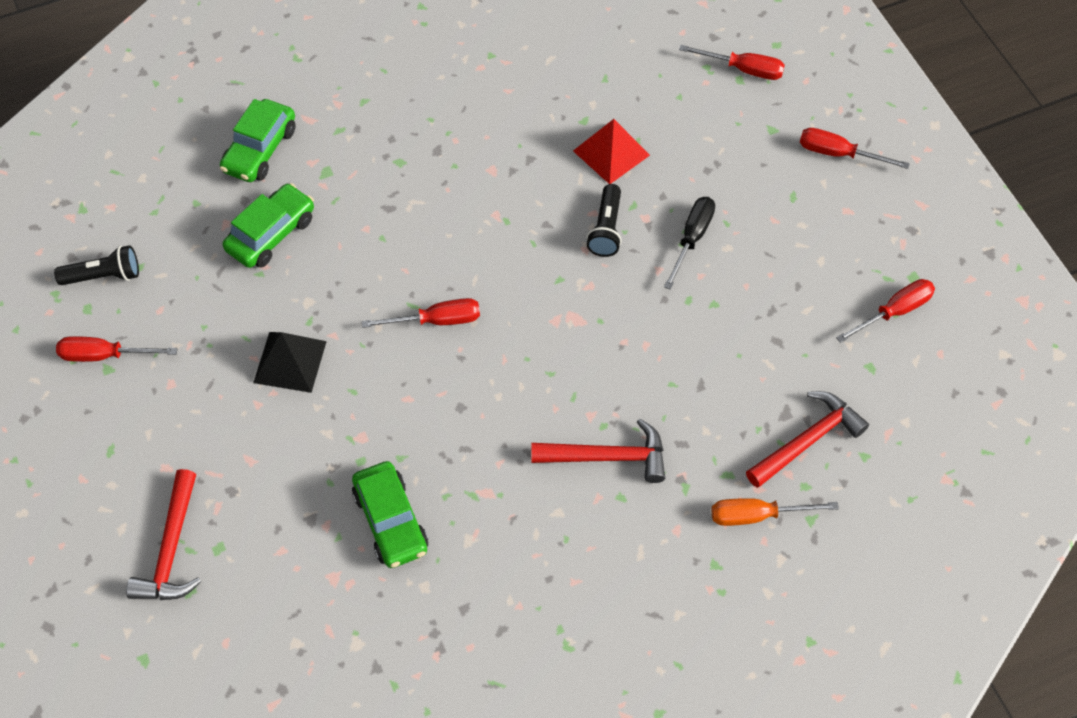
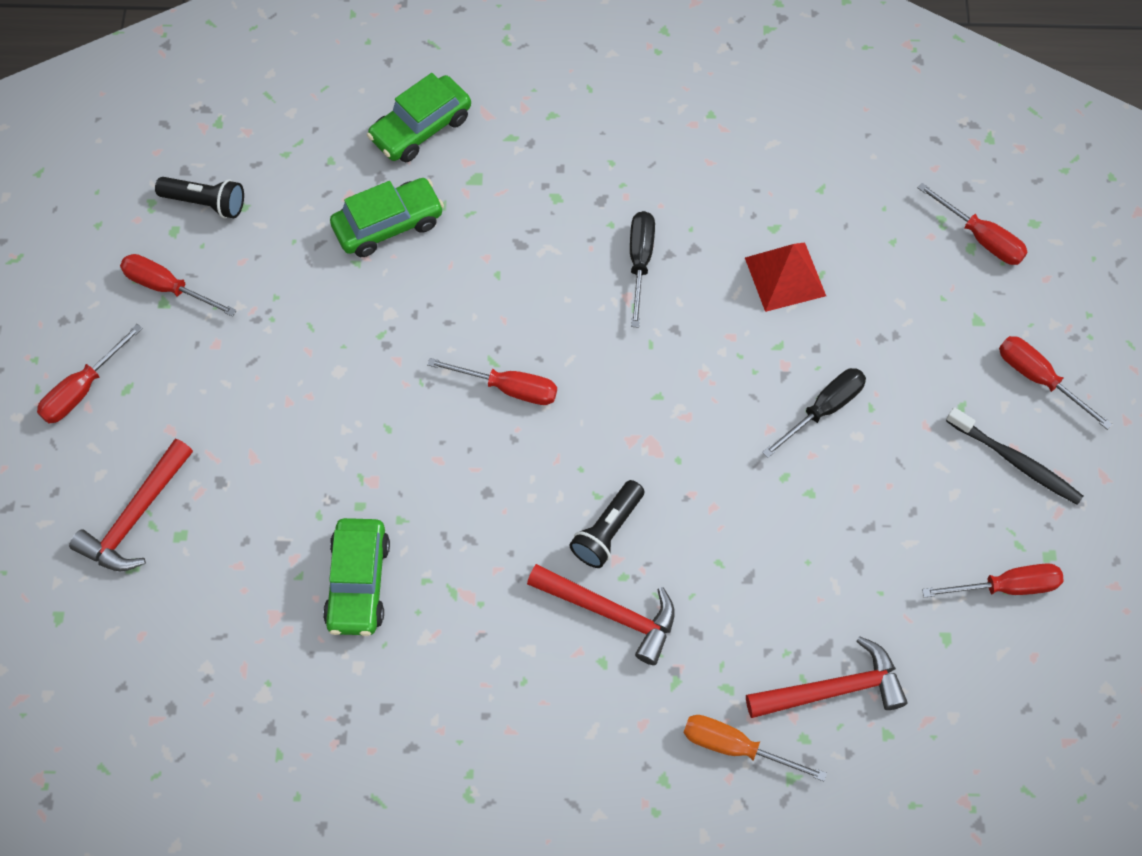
camera: 25 degrees right, 5 degrees up
black pyramid [253,332,327,393] -> none
black flashlight [586,184,622,257] -> black flashlight moved to [569,480,644,568]
none -> red screwdriver [37,324,143,423]
none -> black screwdriver [630,211,655,328]
none -> black toothbrush [946,407,1083,505]

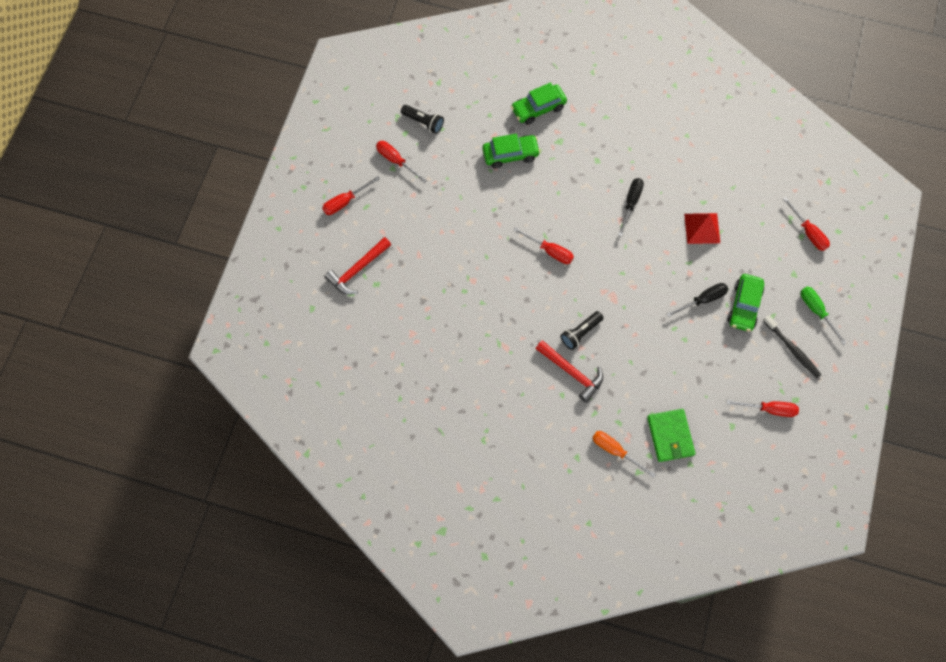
camera: 15 degrees right, 5 degrees up
green car [323,518,390,636] -> green car moved to [727,274,764,332]
red hammer [746,636,908,718] -> green wallet [647,409,696,462]
red screwdriver [999,336,1113,430] -> green screwdriver [800,286,847,345]

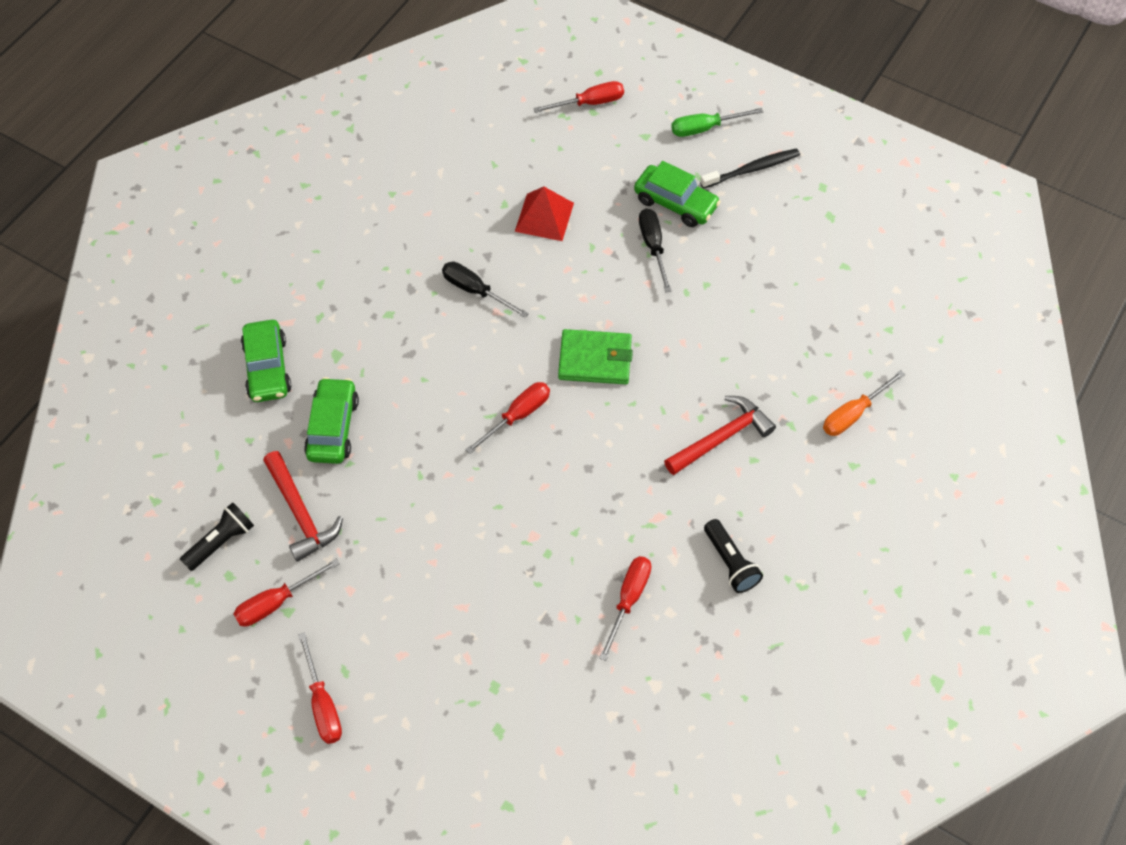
camera: 75 degrees left, 10 degrees down
red hammer [324,237,391,295] -> red hammer moved to [263,451,343,562]
black flashlight [560,311,604,350] -> black flashlight moved to [704,519,763,593]
green wallet [647,409,696,462] -> green wallet moved to [558,329,633,384]
red screwdriver [727,400,799,417] -> red screwdriver moved to [599,556,651,661]

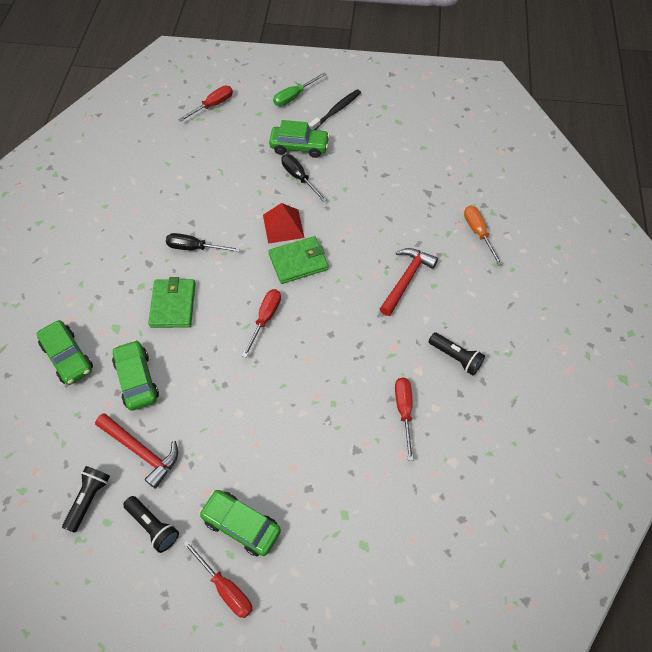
camera: 25 degrees left, 0 degrees up
red screwdriver [234,559,340,627] -> black flashlight [123,496,179,553]
red pyramid [515,187,574,241] -> red pyramid moved to [263,203,304,244]
orange screwdriver [823,370,905,436] -> orange screwdriver turned 135 degrees clockwise [464,206,503,266]
none -> green wallet [148,277,195,328]
none -> green car [199,490,281,557]

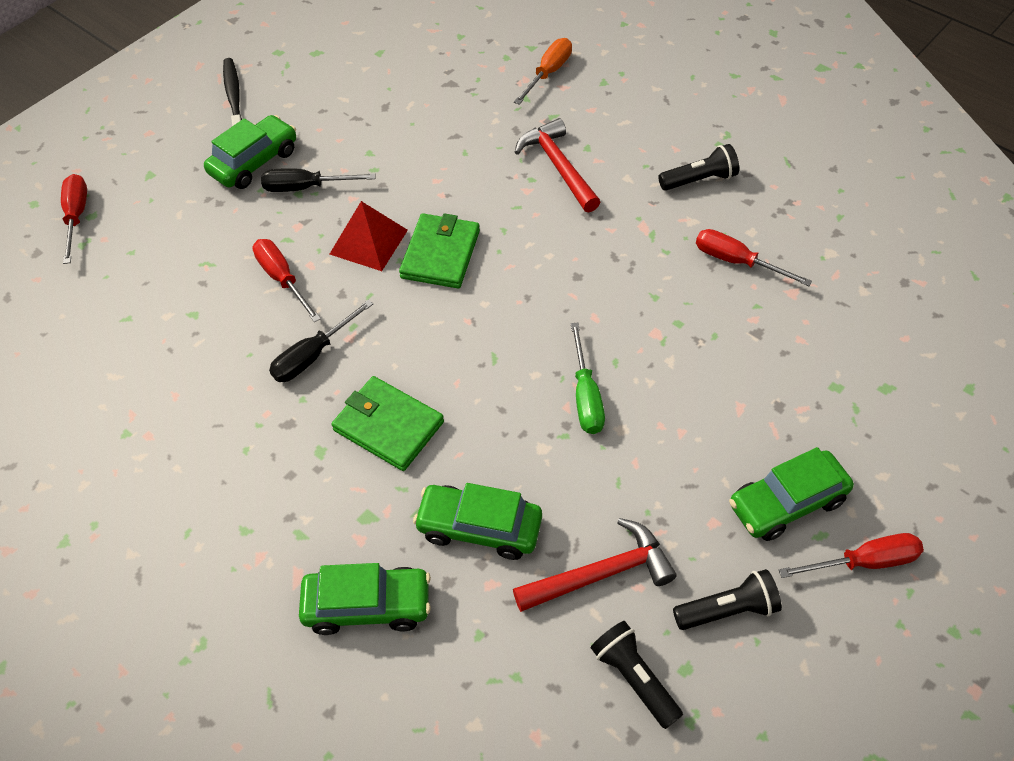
camera: 55 degrees left, 5 degrees down
red screwdriver [242,289,281,358] -> red screwdriver moved to [253,239,321,322]
green screwdriver [273,73,326,106] -> green screwdriver moved to [571,323,605,434]
orange screwdriver [464,206,503,266] -> orange screwdriver turned 105 degrees clockwise [514,38,572,105]

